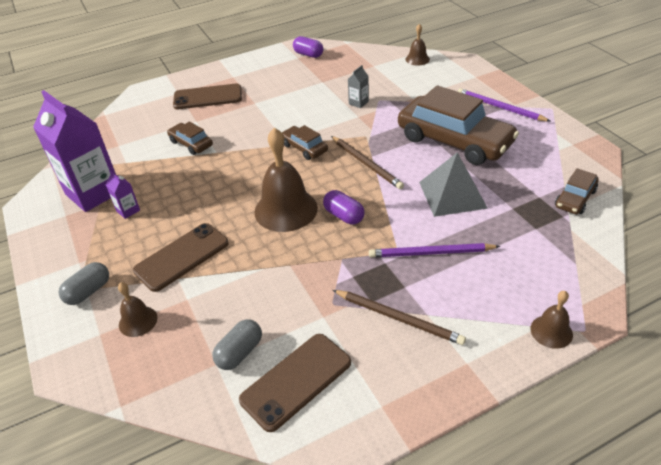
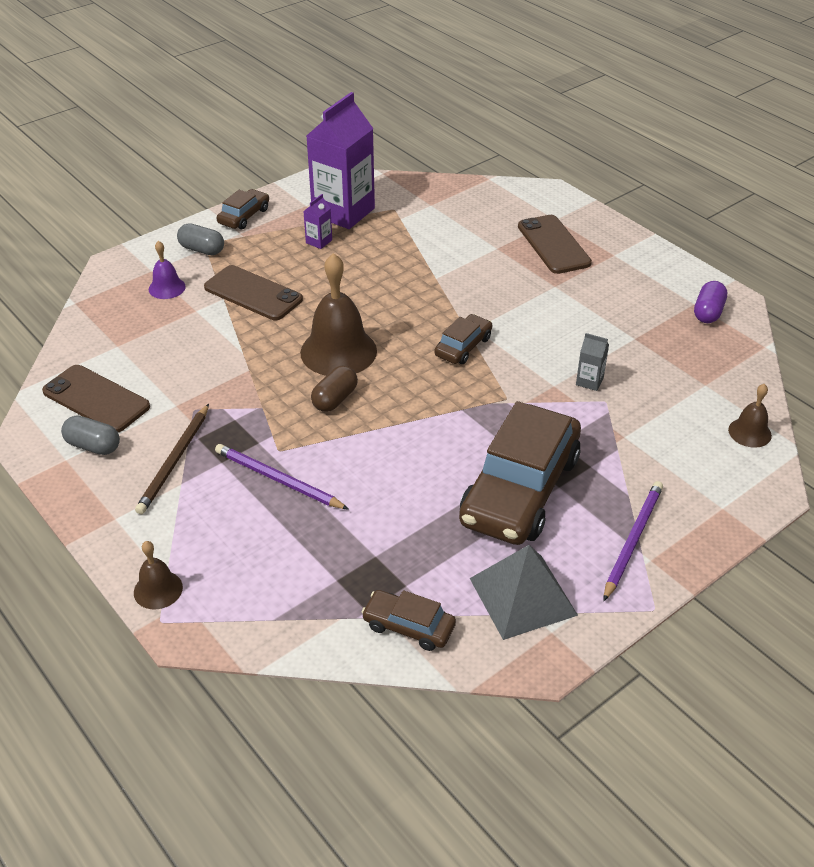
camera: 75 degrees right, 0 degrees up
brown bell [118,282,157,337] -> purple bell [149,241,186,299]
brown car [167,122,213,155] -> brown car moved to [217,189,269,229]
grey capsule [212,319,262,370] -> grey capsule moved to [61,416,120,455]
purple capsule [323,190,365,224] -> brown capsule [311,366,358,412]
brown pencil [331,136,404,189] -> none
purple pencil [369,243,501,257] -> purple pencil turned 45 degrees counterclockwise [215,444,349,510]
grey pyramid [419,152,488,217] -> grey pyramid moved to [470,545,578,640]

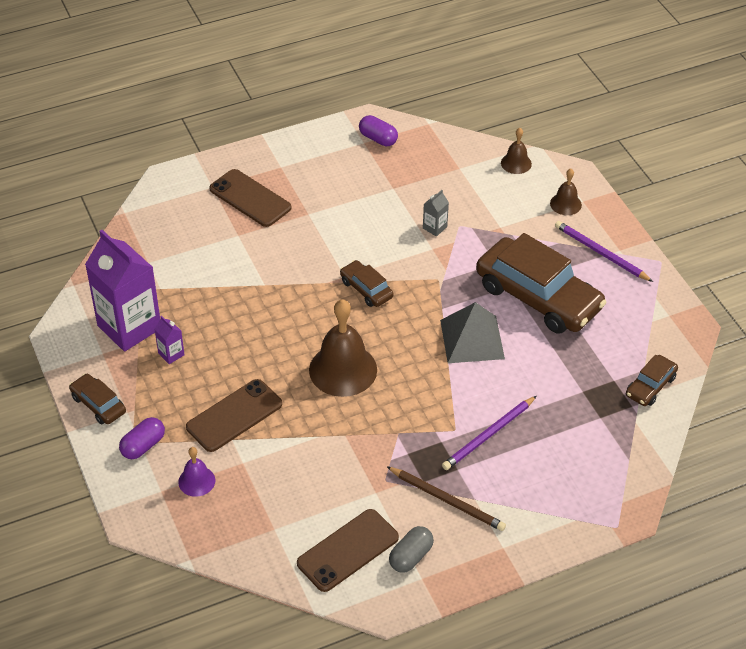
camera: 75 degrees left, 5 degrees up
brown bell [134,541,183,609] -> brown bell moved to [550,169,582,215]
grey capsule [177,223,224,255] -> purple capsule [119,417,165,459]
brown capsule [311,366,358,412] -> none
grey pyramid [470,545,578,640] -> grey pyramid moved to [440,302,505,363]
brown phone [518,215,592,274] -> brown phone turned 45 degrees clockwise [209,169,291,227]

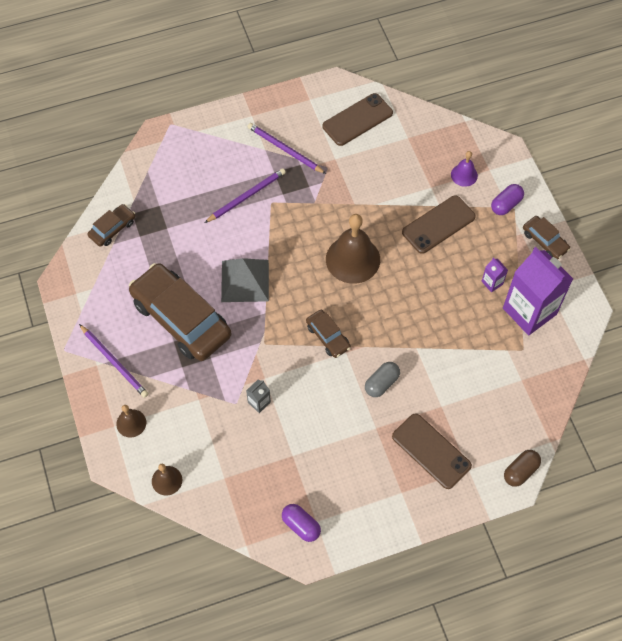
camera: 175 degrees left, 15 degrees up
brown pencil [387,467,506,531] -> purple pencil [248,123,326,174]
grey capsule [389,526,434,573] -> grey capsule moved to [365,362,400,397]
none -> brown capsule [504,450,541,487]

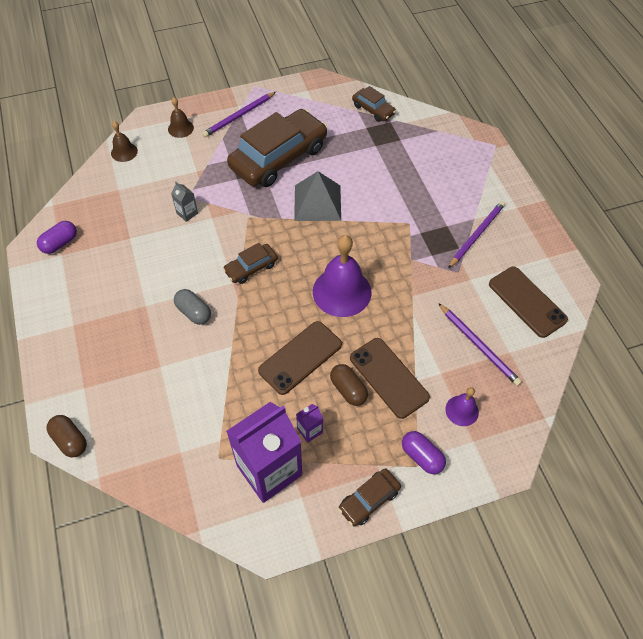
camera: 90 degrees right, 5 degrees down
purple pencil [205,168,286,223] -> purple pencil moved to [438,303,522,386]
brown bell [326,214,380,284] -> purple bell [313,235,372,317]
brown phone [392,413,472,489] -> brown phone moved to [258,321,342,395]
none -> brown capsule [330,364,368,406]

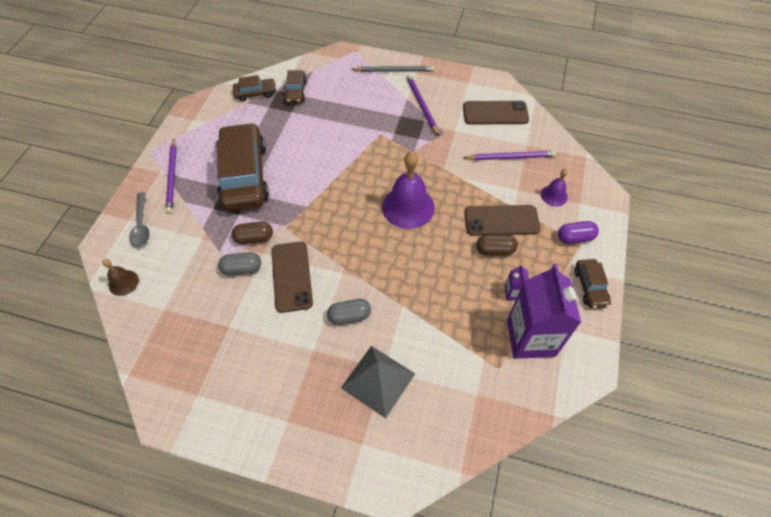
camera: 55 degrees left, 0 degrees up
purple capsule [37,221,77,254] -> none
brown capsule [47,415,87,457] -> brown capsule moved to [231,221,273,244]
brown bell [168,97,194,138] -> grey spoon [129,192,150,247]
grey carton [171,182,198,222] -> grey capsule [218,252,261,275]
brown car [223,243,278,284] -> brown car moved to [284,70,307,103]
brown phone [258,321,342,395] -> brown phone moved to [271,241,313,313]
grey pyramid [294,171,341,221] -> grey pyramid moved to [341,346,415,418]
none -> grey pencil [351,66,434,72]

